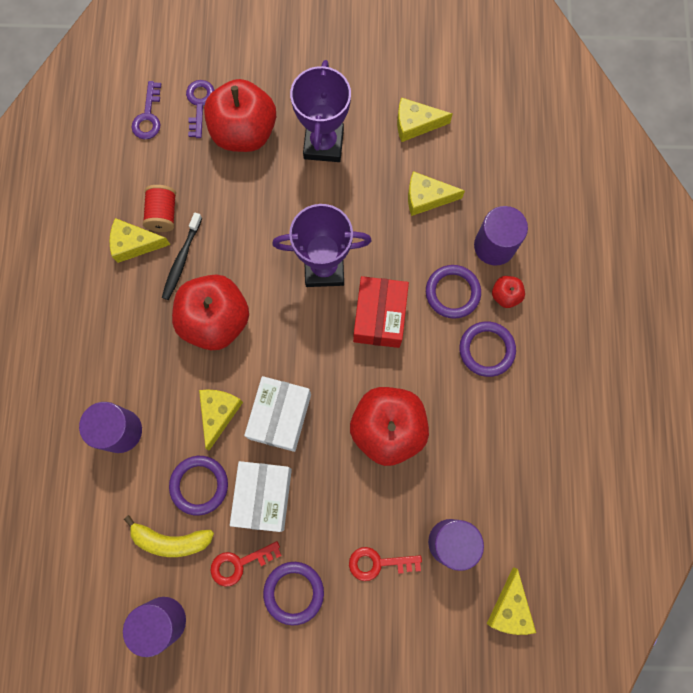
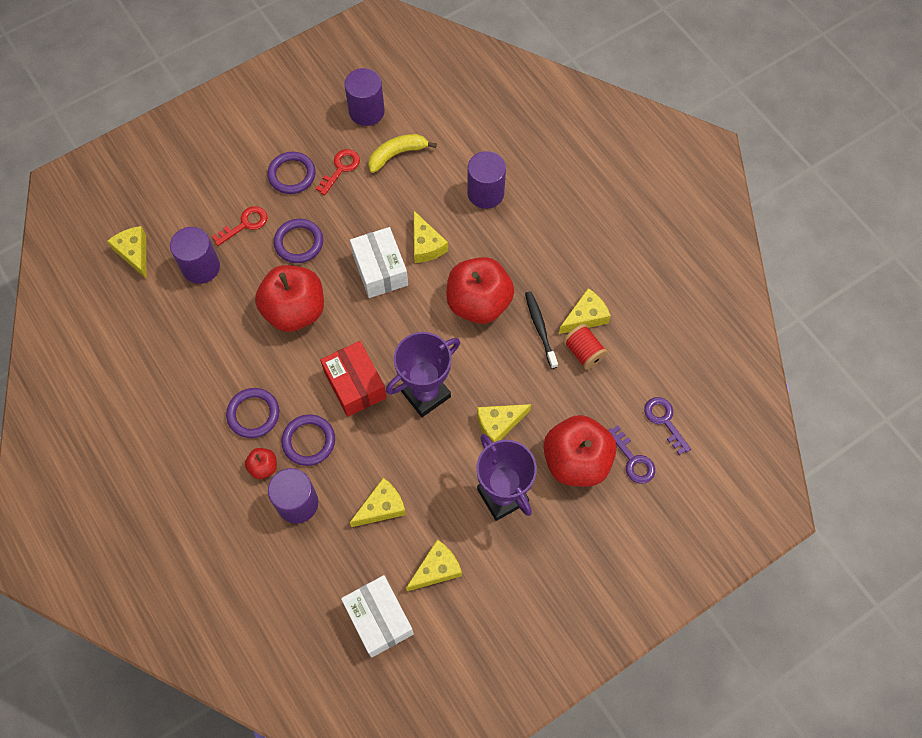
camera: 145 degrees right, 10 degrees down
purple ring [169,456,228,516] -> purple ring moved to [274,219,323,263]
white box [230,461,292,532] -> white box moved to [341,575,414,658]
none -> yellow cheese [477,404,531,442]

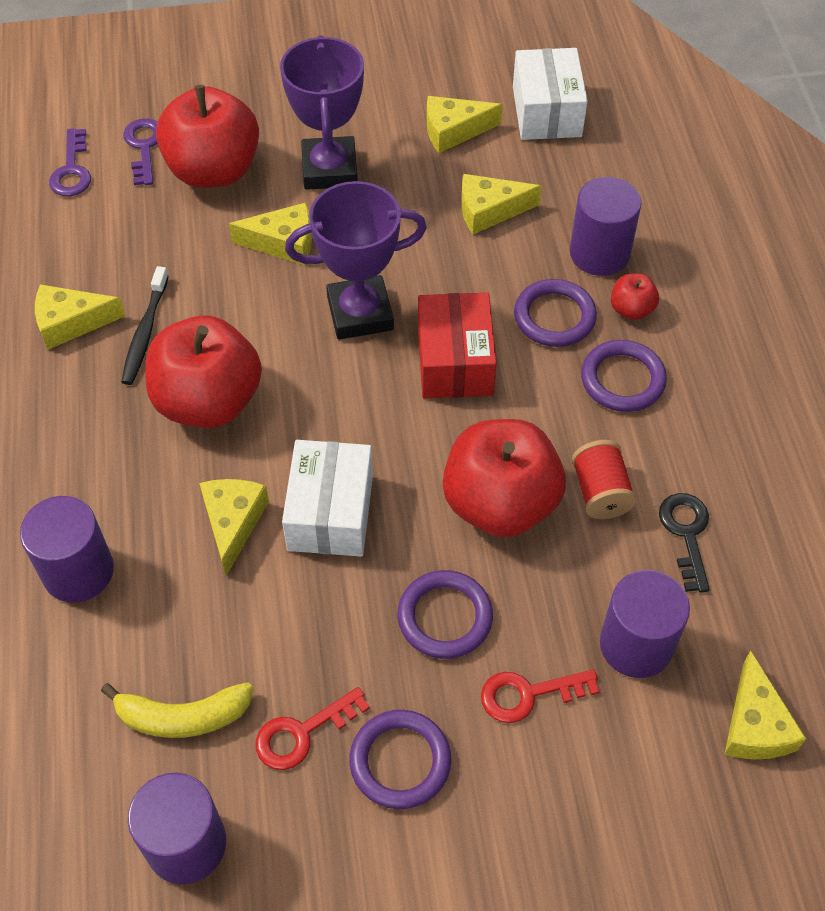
camera: 155 degrees left, 10 degrees down
red spool [563,324,608,370] -> red spool moved to [572,440,637,519]
none -> black key [659,493,710,593]

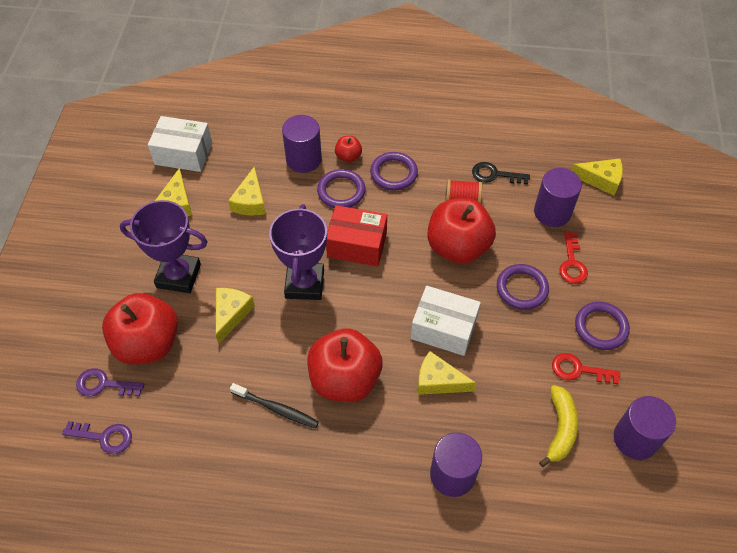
camera: 75 degrees left, 0 degrees up
yellow cheese [35,284,125,350] -> none
red key [255,687,370,770] -> red key turned 120 degrees clockwise [552,353,620,384]

